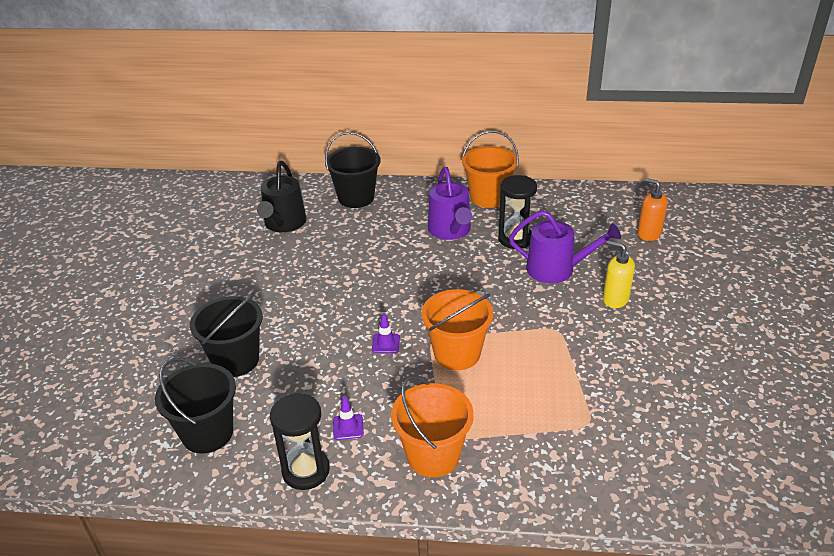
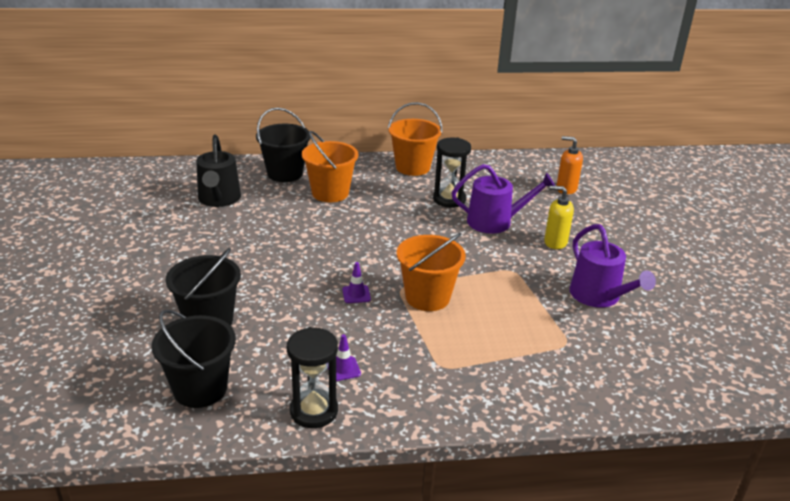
camera: 15 degrees left, 5 degrees down
orange bucket [391,376,474,477] -> orange bucket moved to [302,131,358,202]
purple watering can [428,167,472,240] -> purple watering can moved to [570,224,656,308]

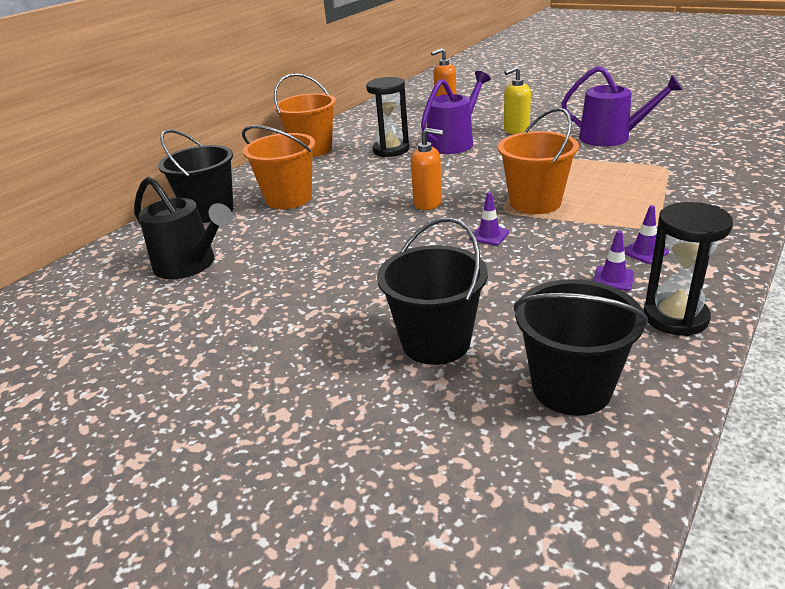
camera: 45 degrees left, 0 degrees up
none -> orange soap dispenser [411,128,443,210]
none -> purple traffic cone [624,205,669,264]

